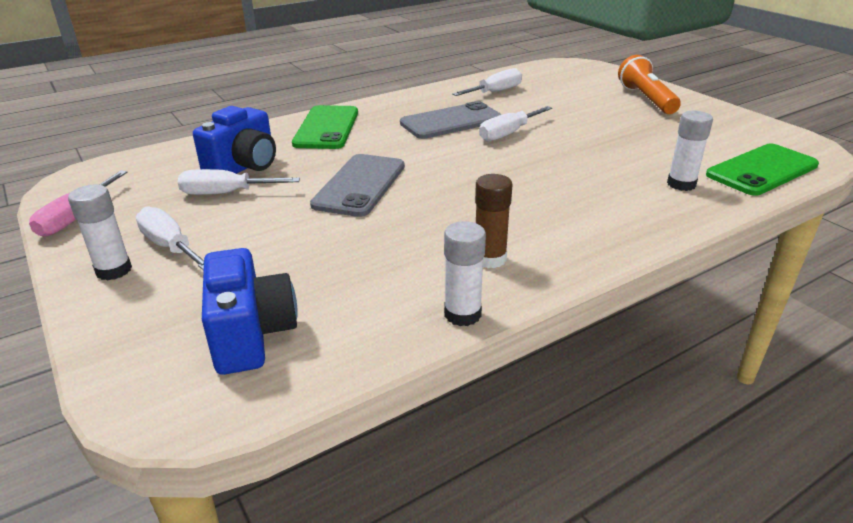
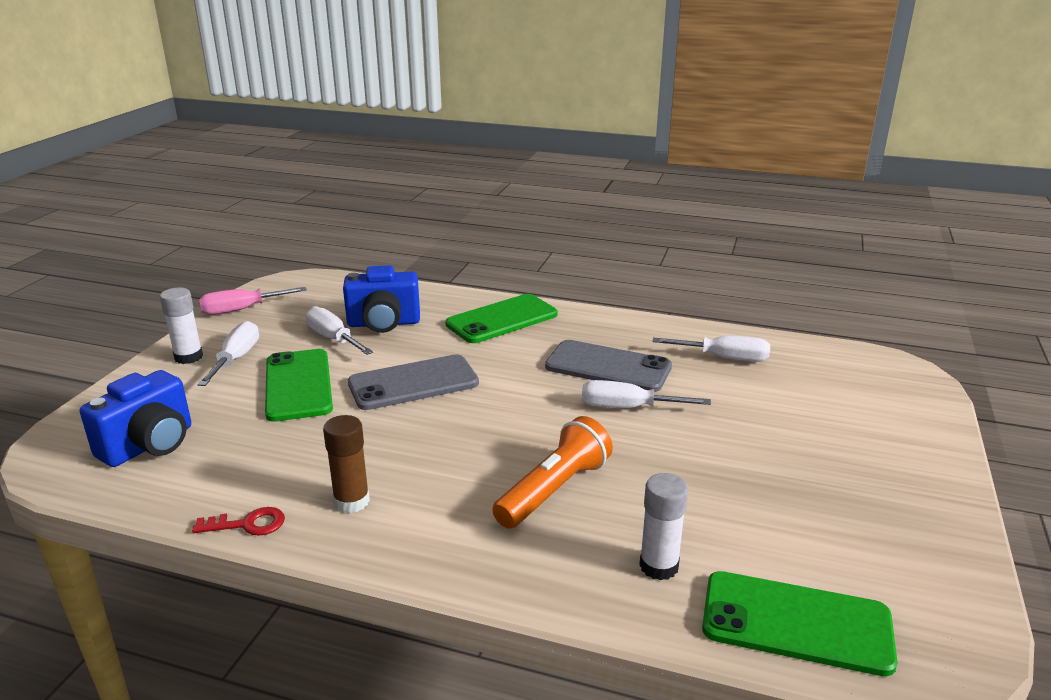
camera: 50 degrees right, 5 degrees down
white glue stick [444,221,486,326] -> red key [192,507,285,536]
orange flashlight [618,55,681,114] -> orange flashlight moved to [492,416,613,528]
none -> green phone [265,349,333,422]

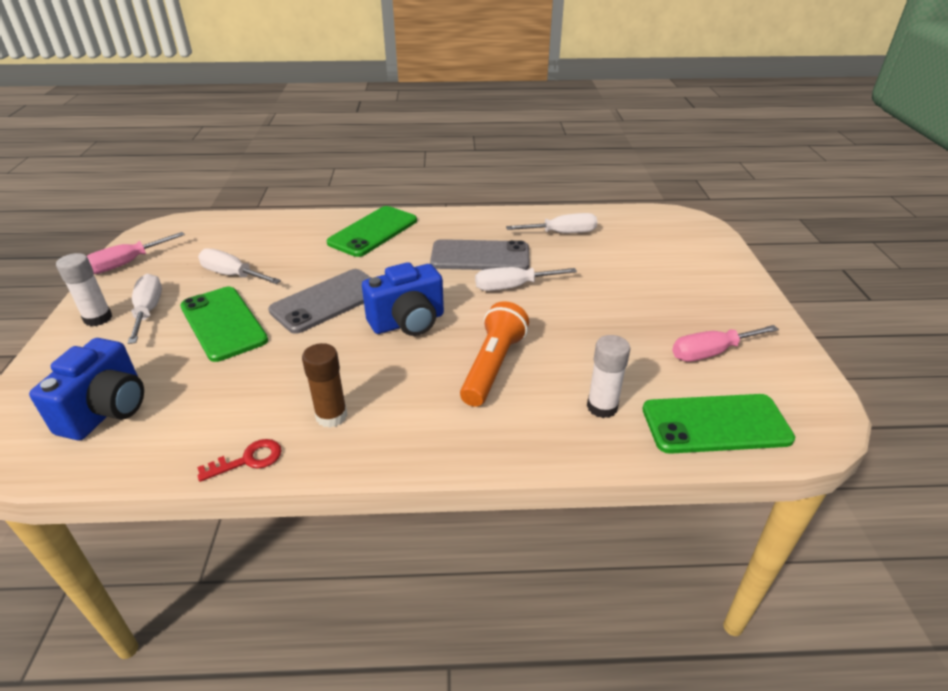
camera: 20 degrees left, 10 degrees up
blue camera [343,265,420,333] -> blue camera moved to [362,262,444,336]
none -> pink screwdriver [672,325,779,361]

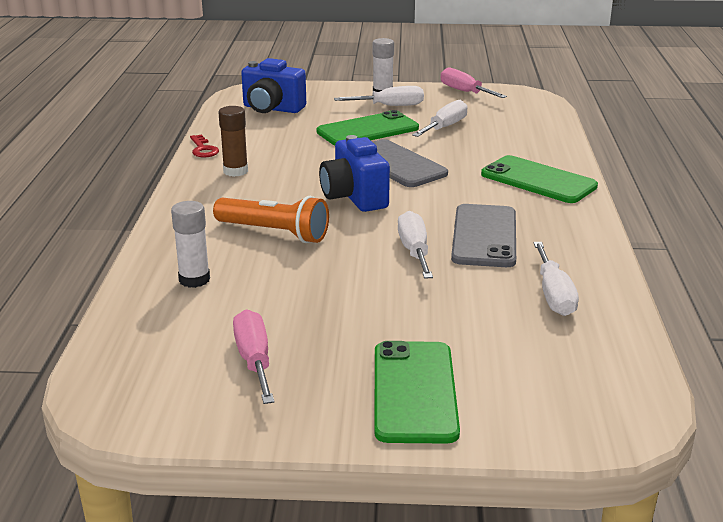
camera: 95 degrees right, 10 degrees down
green phone [642,394,795,454] -> green phone moved to [375,341,460,443]

